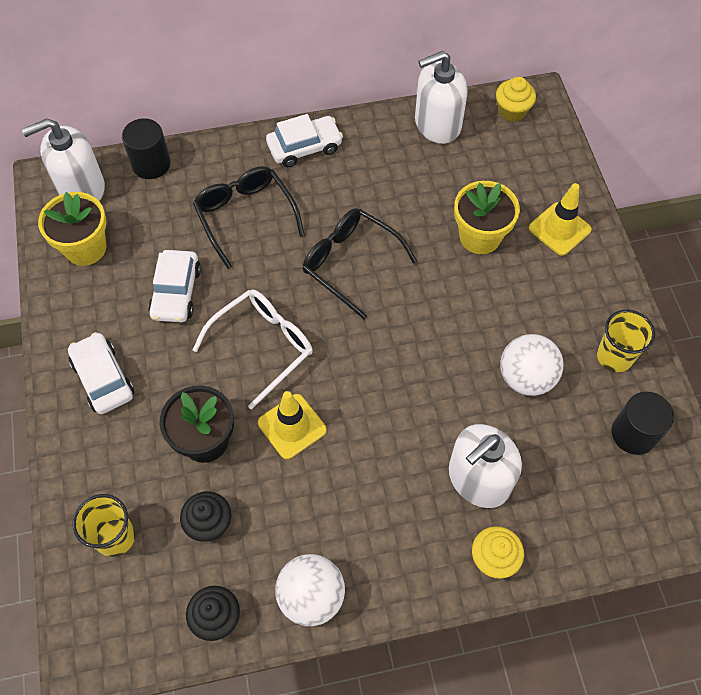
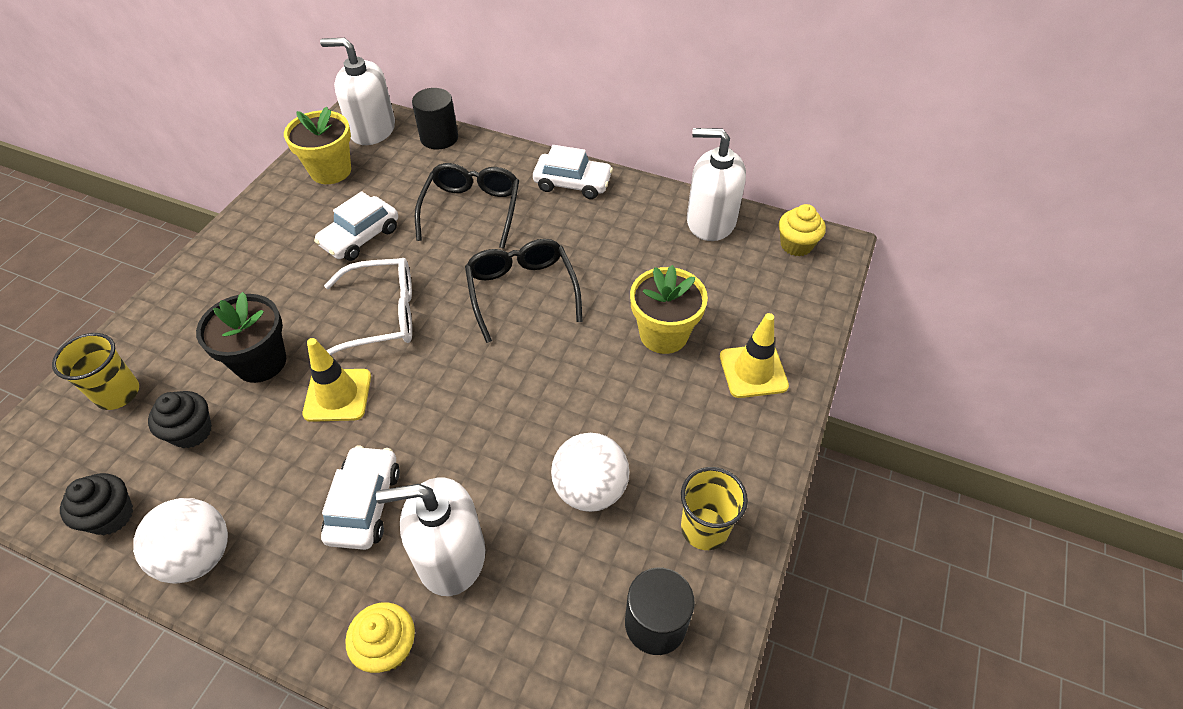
camera: 35 degrees right, 10 degrees down
white car [68,332,134,414] -> white car moved to [321,445,400,550]

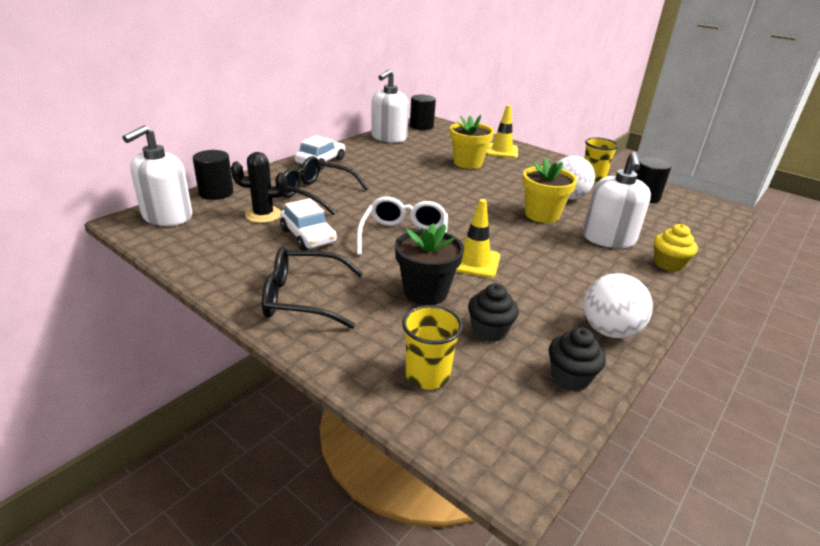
camera: 75 degrees left, 20 degrees down
yellow flower pot [284,107,351,184] -> yellow flower pot moved to [523,158,577,223]
white car [321,445,400,550] -> none
black glasses [465,239,583,343] -> black glasses moved to [262,247,363,329]
yellow cupcake [779,204,826,256] -> black cylinder [410,95,436,130]
none -> black cactus [231,152,287,223]

